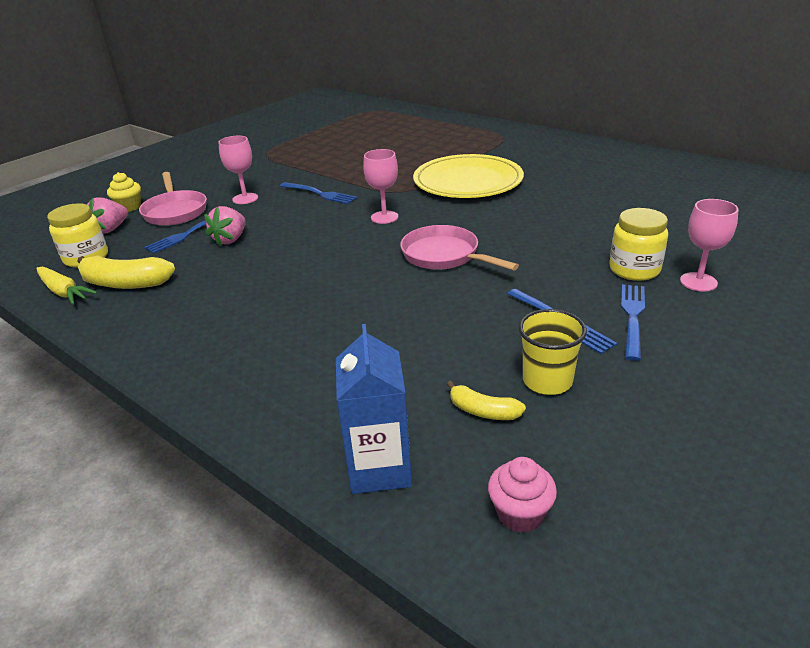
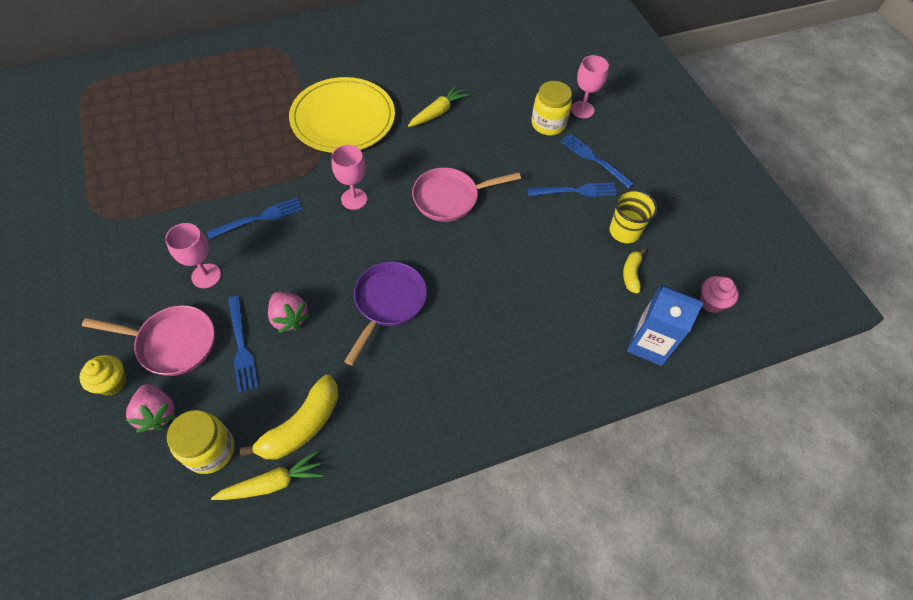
camera: 65 degrees left, 25 degrees up
yellow banana [446,381,526,420] -> yellow banana turned 135 degrees clockwise [623,249,646,294]
none -> purple pan [344,262,427,365]
none -> yellow carrot [408,85,469,127]

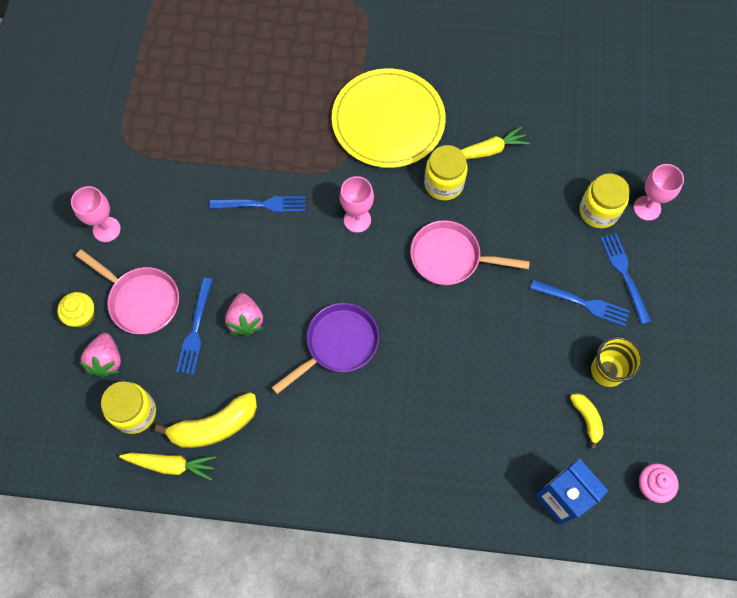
camera: 30 degrees right, 10 degrees up
pink goblet [165,223,221,288] -> pink goblet moved to [71,186,121,242]
yellow banana [623,249,646,294] -> yellow banana turned 120 degrees clockwise [570,394,604,449]
none -> yellow jar [424,145,468,200]

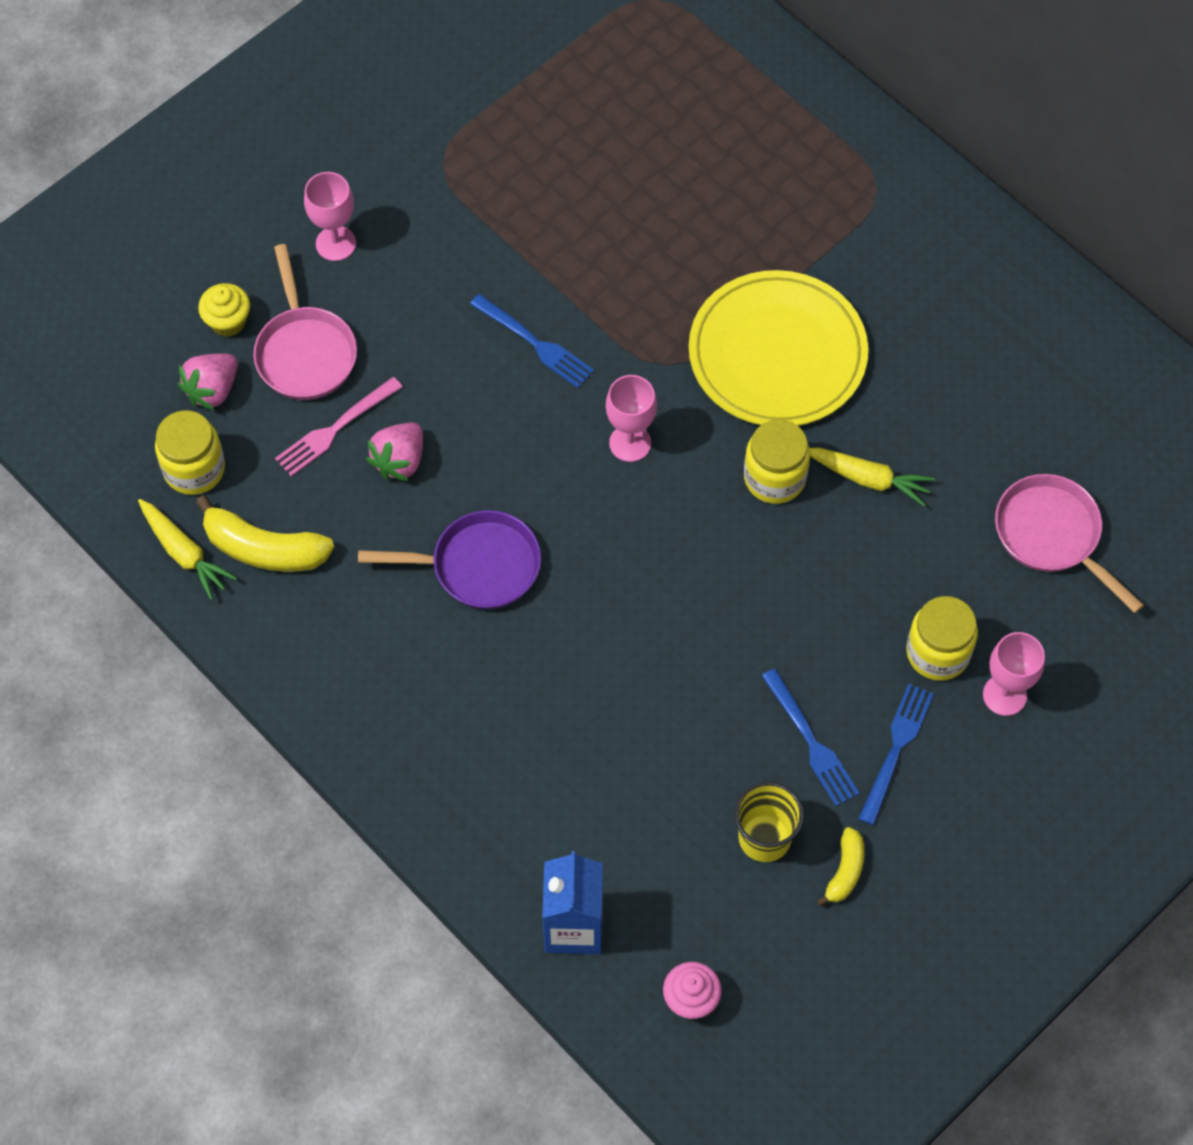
camera: 40 degrees right, 5 degrees down
blue fork [176,278,213,375] -> pink fork [275,377,403,476]
pink pan [410,220,530,285] -> pink pan moved to [995,474,1144,613]
yellow banana [570,394,604,449] -> yellow banana moved to [817,827,864,906]

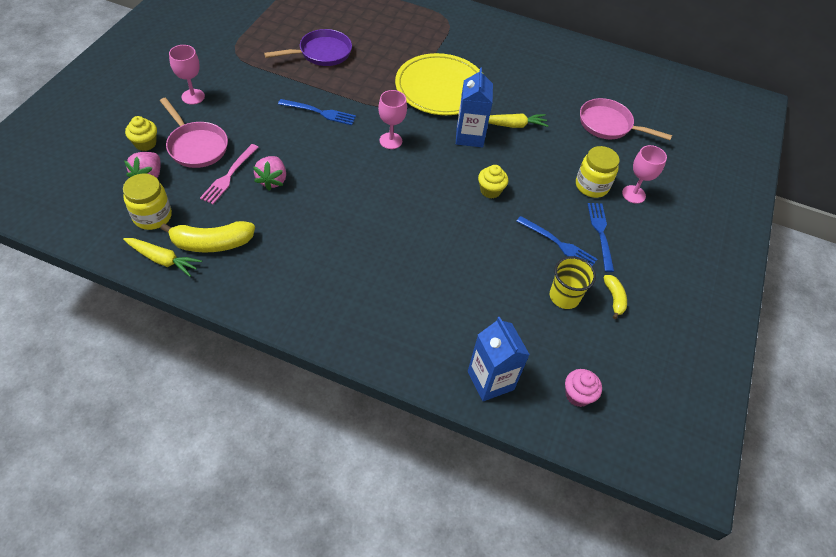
camera: 30 degrees left, 10 degrees down
purple pan [358,510,541,609] -> purple pan moved to [264,29,352,66]
yellow jar [744,419,810,504] -> blue carton [456,68,493,147]
none -> yellow cupcake [478,165,508,199]

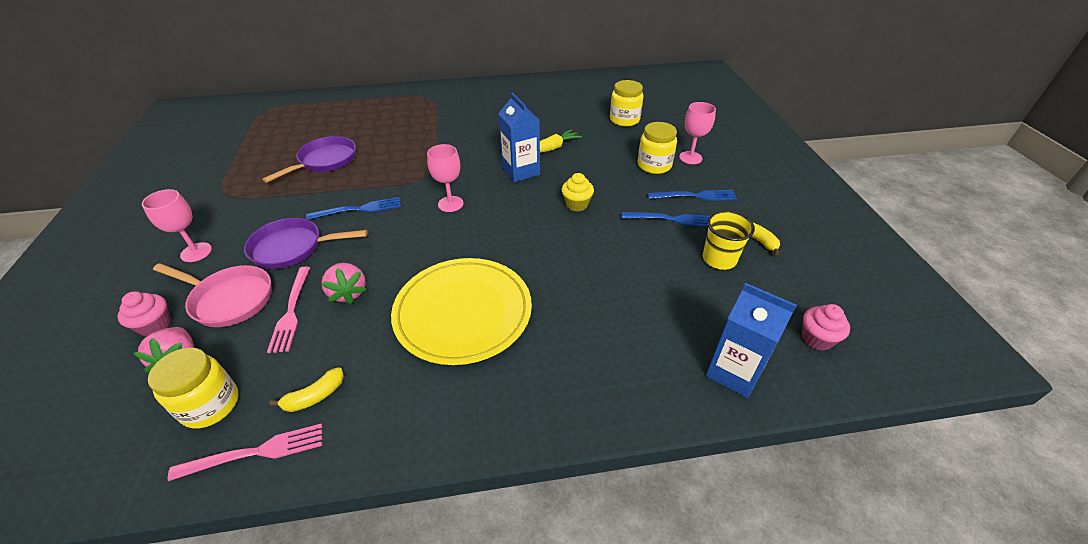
camera: 25 degrees left, 10 degrees down
yellow carrot [123,238,202,277] -> pink fork [168,423,322,481]
yellow cupcake [125,116,157,151] -> pink cupcake [117,291,171,337]
yellow banana [160,221,255,252] -> yellow banana [270,367,344,412], size x0.56
yellow plate [395,53,480,115] -> yellow plate moved to [391,258,532,365]
pink pan [580,98,672,140] -> yellow jar [610,80,643,127]
blue fork [588,203,614,272] -> blue fork turned 120 degrees clockwise [647,190,737,201]
none -> purple pan [244,218,367,269]

